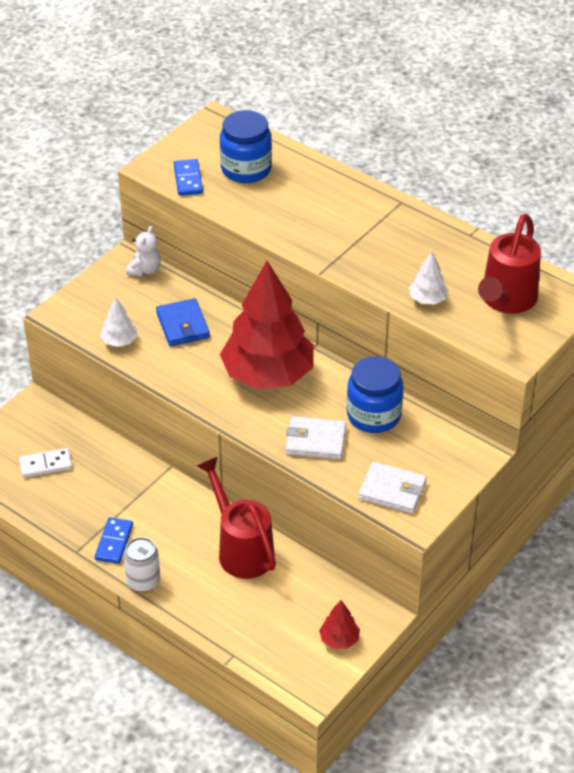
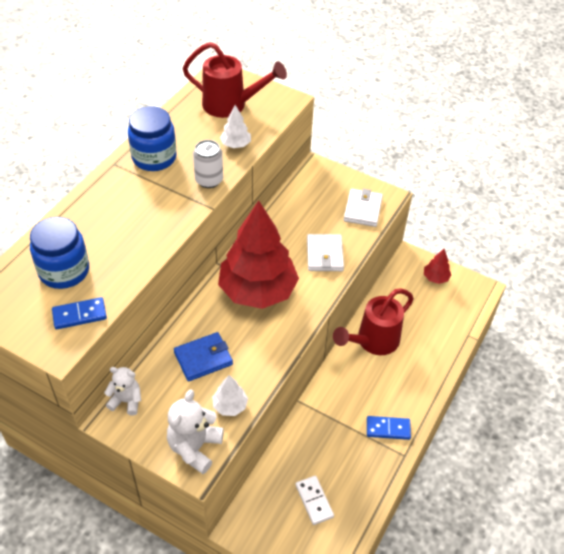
camera: 100 degrees left, 5 degrees up
white can [123,537,160,592] -> white can moved to [193,140,223,188]
blue jar [347,356,403,433] -> blue jar moved to [128,106,177,171]
none -> white teddy bear [167,389,224,474]

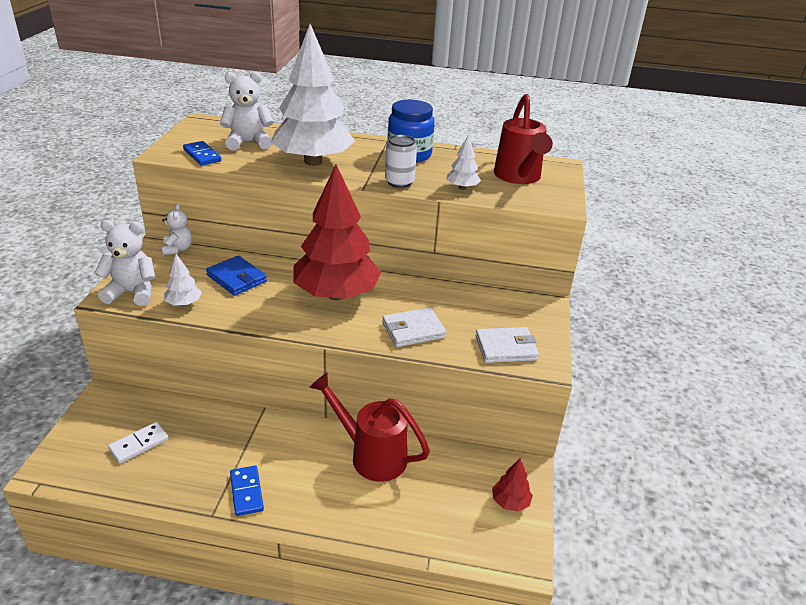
camera: 70 degrees right, 15 degrees down
blue jar [30,217,89,289] -> white teddy bear [220,71,274,151]
none -> white tree [271,24,355,166]

